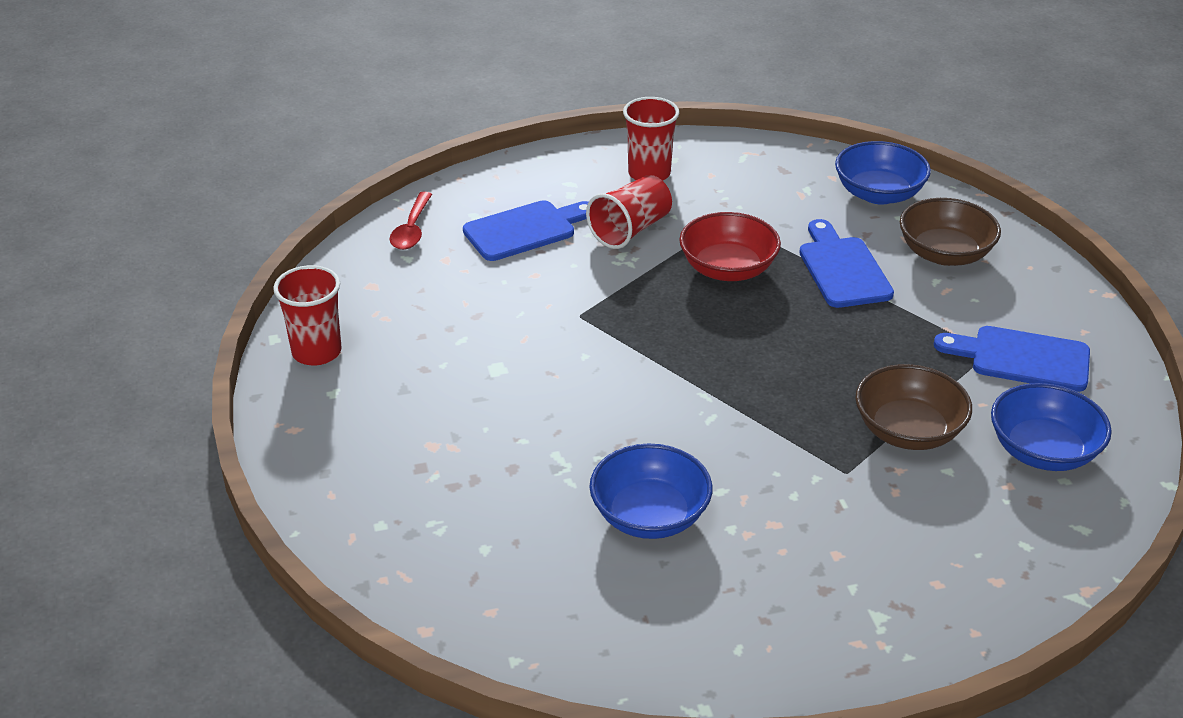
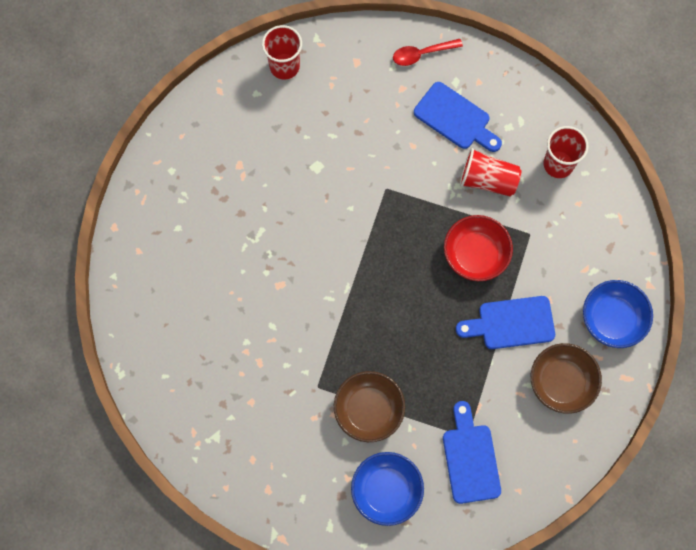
camera: 65 degrees right, 35 degrees up
blue bowl [589,444,713,539] -> none
blue cutting board [799,219,894,308] -> blue cutting board turned 150 degrees counterclockwise [456,296,555,349]

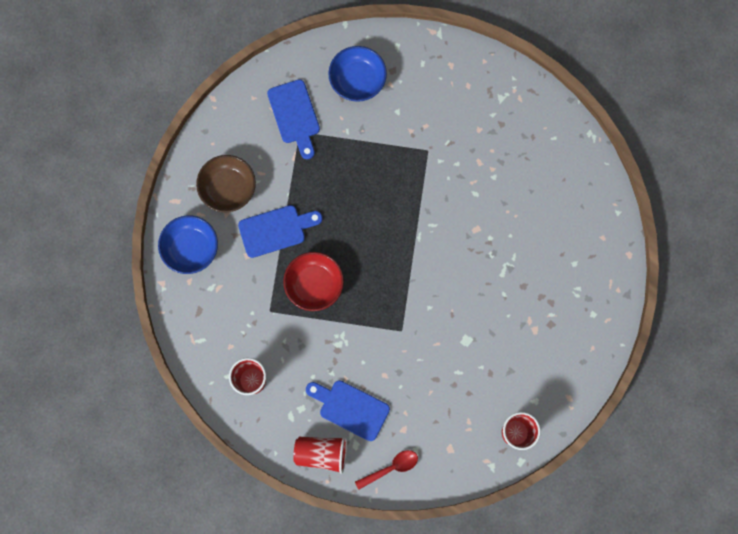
camera: 170 degrees right, 5 degrees up
brown bowl [334,371,405,442] -> none
red cup [460,148,521,197] -> red cup moved to [293,437,347,474]

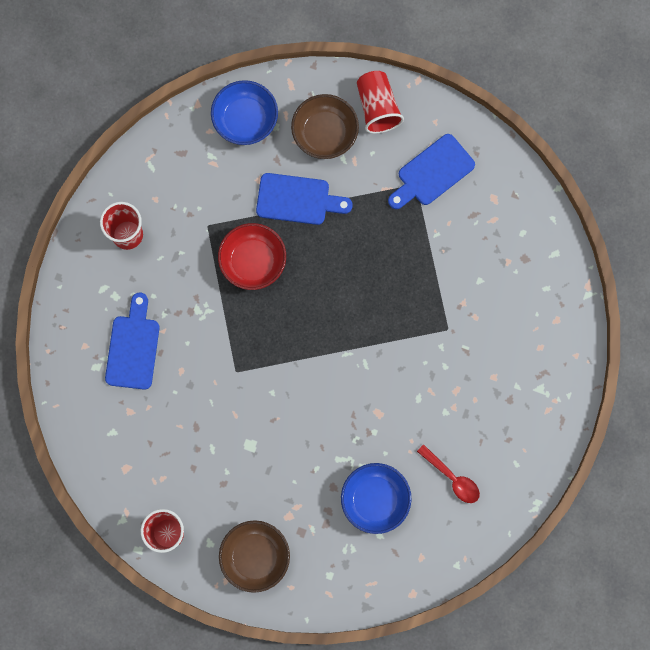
camera: 70 degrees right, 0 degrees up
blue cutting board [238,205,322,258] -> blue cutting board turned 45 degrees counterclockwise [256,173,353,225]
red cup [293,437,347,474] -> red cup moved to [357,71,404,134]
blue bowl [328,46,387,102] -> blue bowl moved to [341,463,411,534]
red spoon [355,450,418,489] -> red spoon moved to [417,444,480,503]
none -> brown bowl [219,520,290,593]

